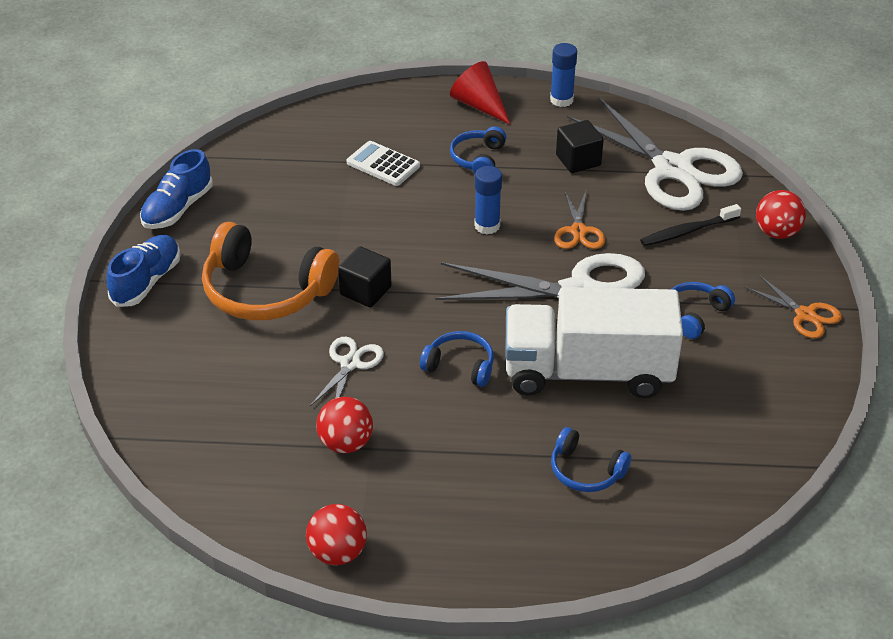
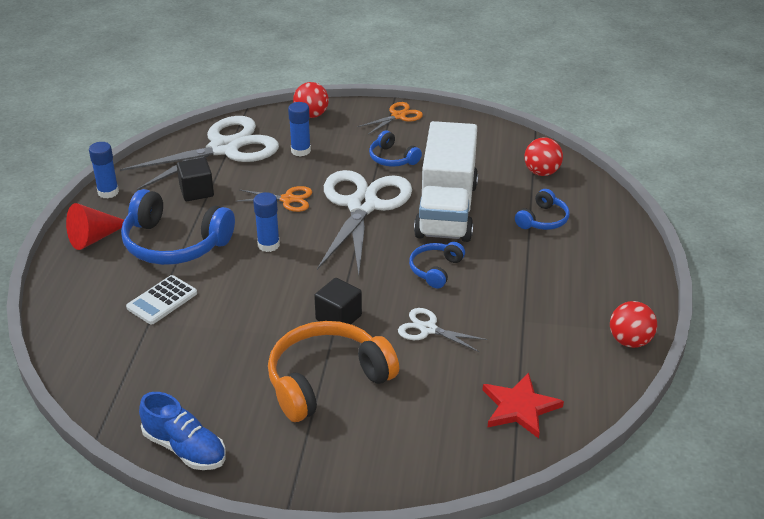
camera: 85 degrees left, 5 degrees down
blue shoe [107,235,180,307] -> none
orange headphones [202,222,339,320] -> orange headphones turned 150 degrees counterclockwise [268,321,399,422]
red ball [316,397,373,453] -> red ball moved to [524,138,563,176]
blue headphones [450,126,507,173] -> blue headphones [121,189,235,265], size x1.92
black toothbrush [640,204,741,246] -> blue glue stick [288,102,311,157]
none -> red star [483,372,564,438]

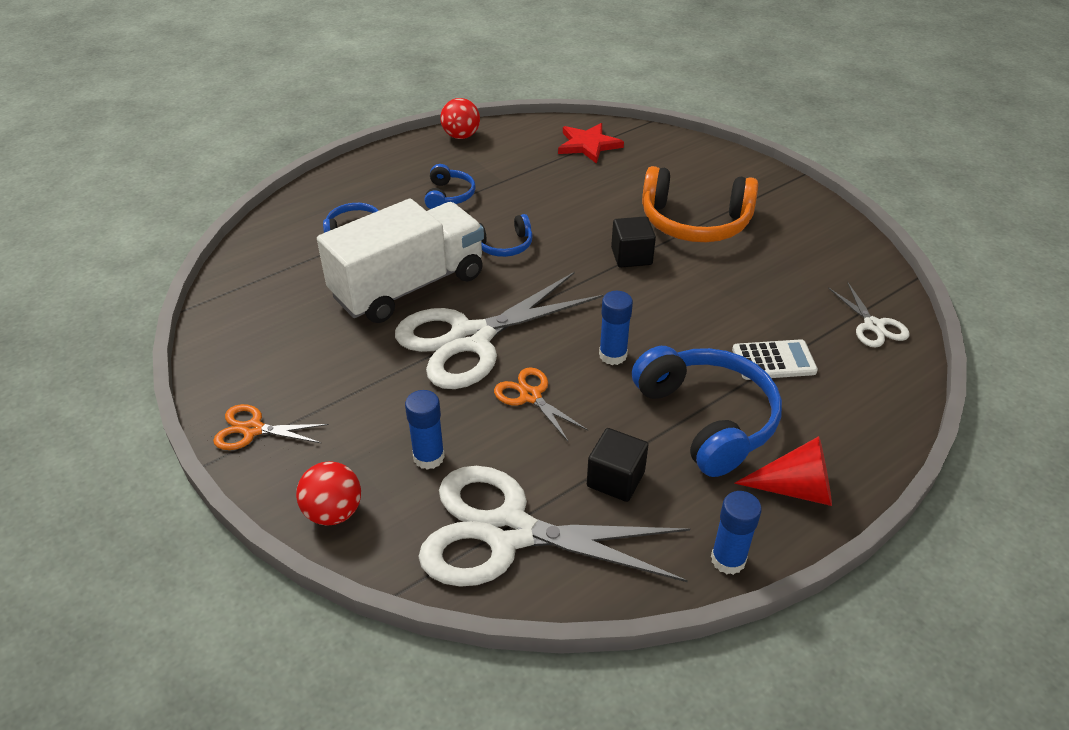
camera: 135 degrees left, 5 degrees up
blue shoe [139,392,226,470] -> none
blue headphones [369,131,422,167] -> blue headphones moved to [424,164,476,209]
white scissors [398,308,487,352] -> white scissors moved to [828,282,910,348]
red ball [524,138,563,176] -> none

